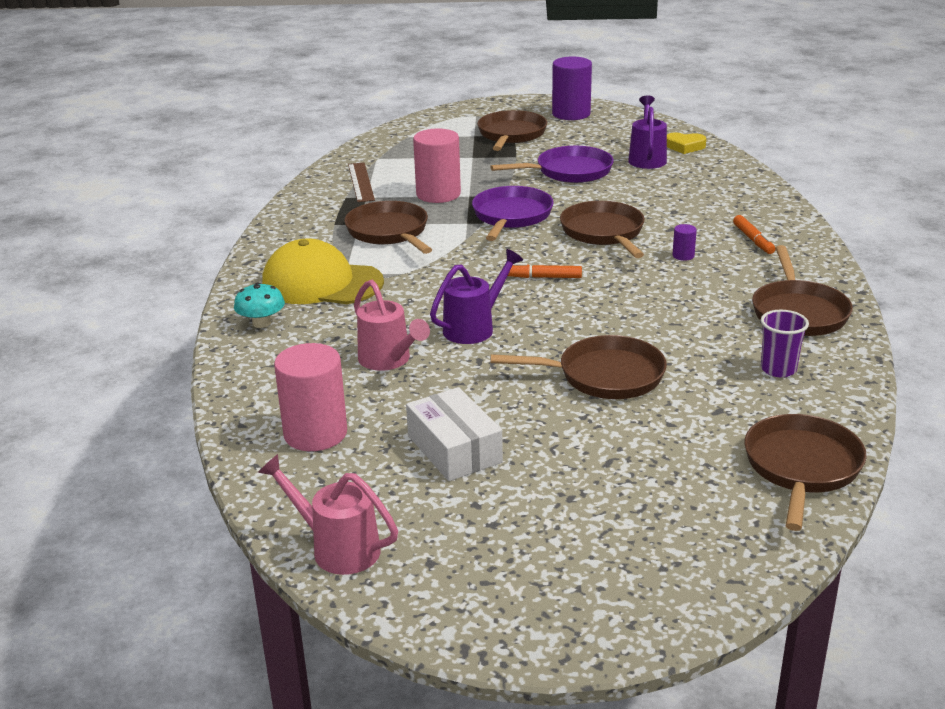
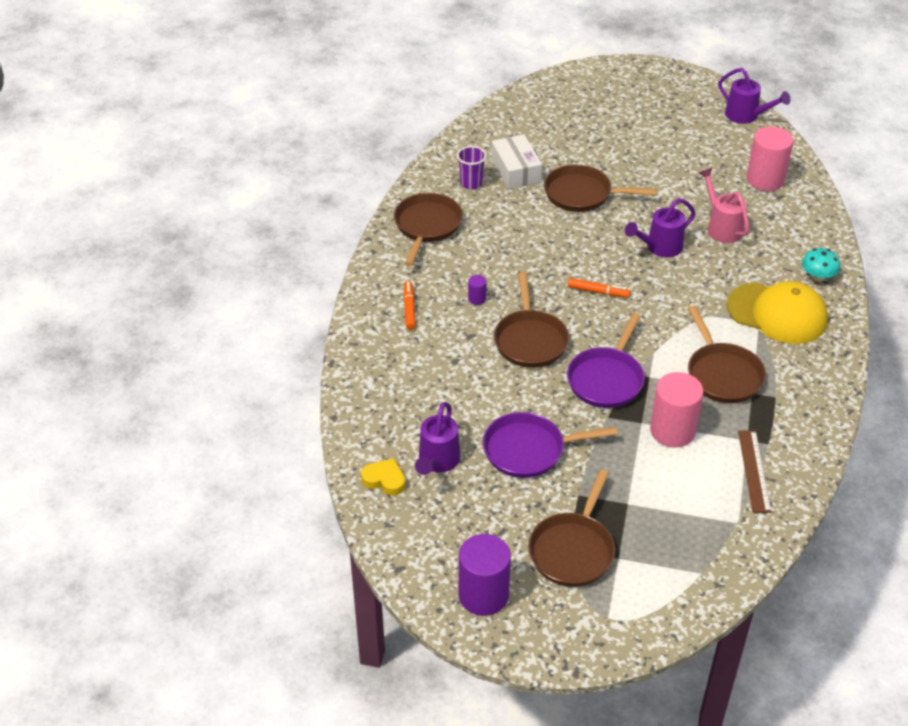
camera: 170 degrees left, 15 degrees up
pink watering can [258,454,398,575] -> purple watering can [718,68,790,124]
white box [406,387,503,481] -> white box moved to [491,134,542,189]
brown pan [744,414,867,531] -> none

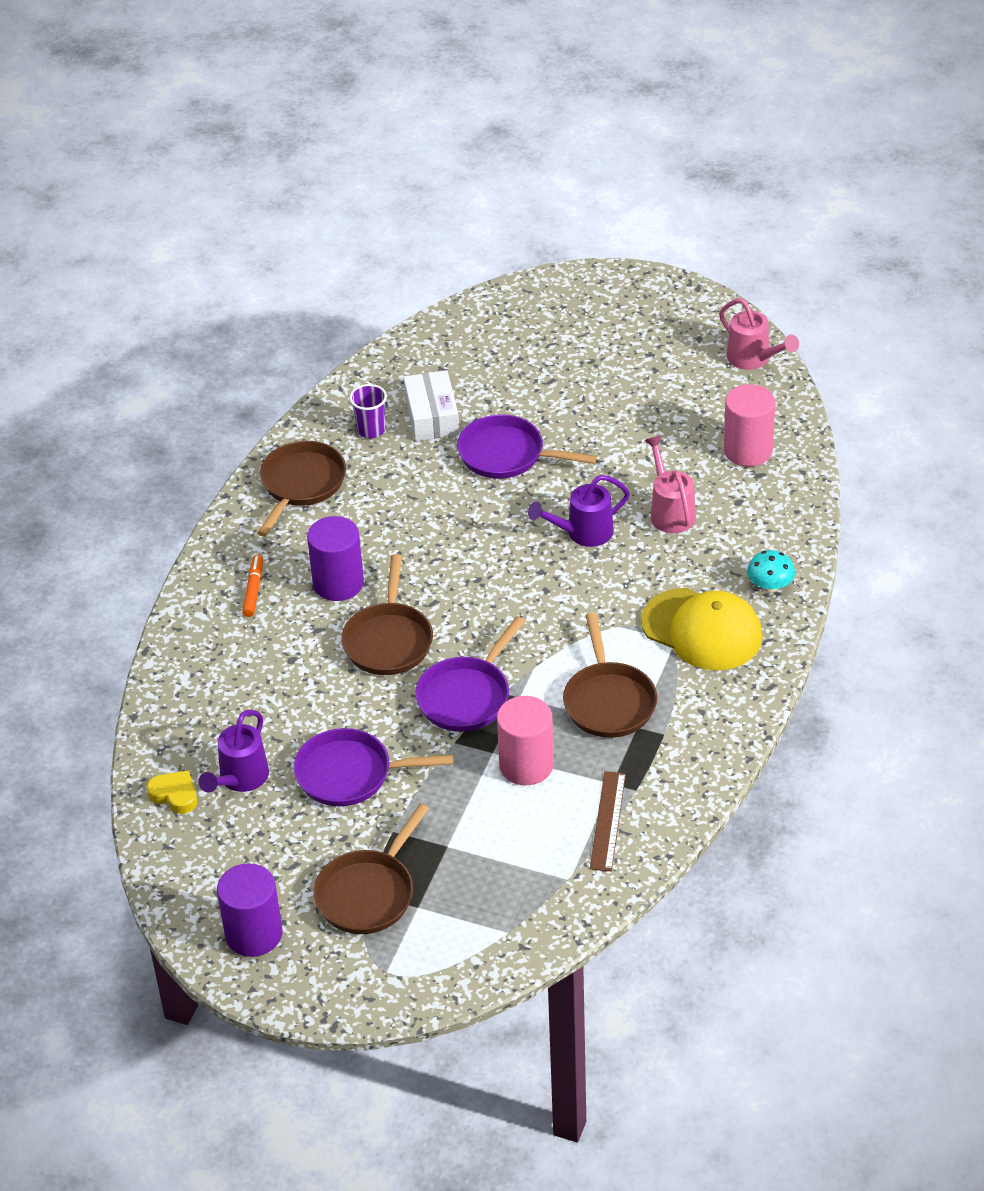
camera: 10 degrees right, 0 degrees up
purple cylinder [468,275,487,305] -> purple cylinder [307,516,364,601], size x2.29
brown pan [544,165,657,212] -> purple pan [457,414,597,479]
orange marker [568,278,630,298] -> none
purple watering can [718,68,790,124] -> pink watering can [719,298,799,370]

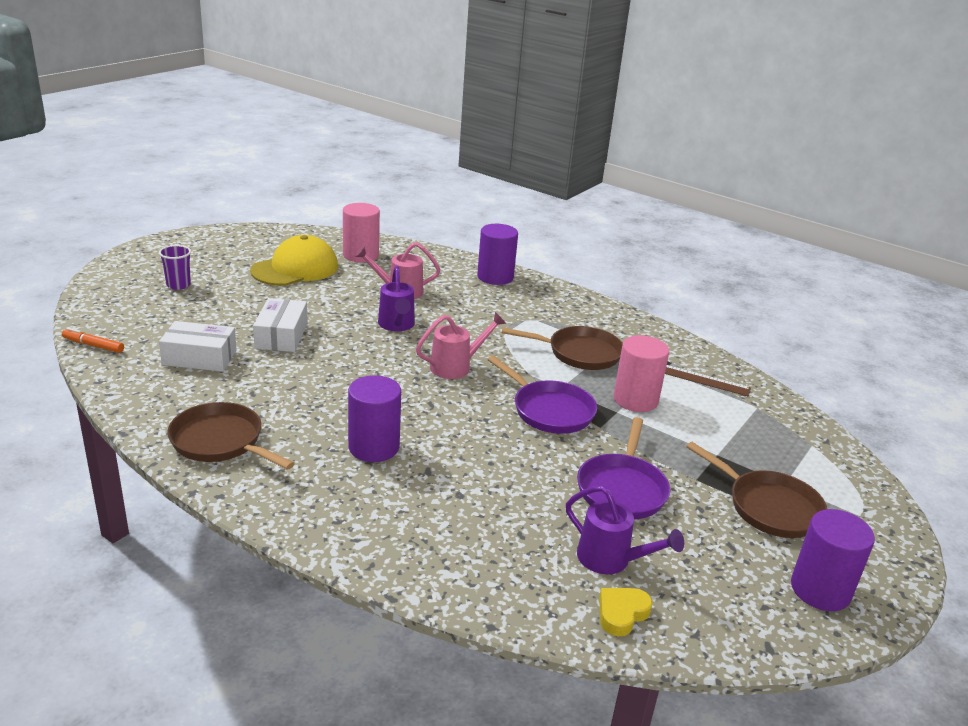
camera: 80 degrees left, 15 degrees down
orange marker [242,555,263,617] -> orange marker moved to [62,328,124,353]
brown pan [341,554,433,675] -> none
purple cup [349,384,387,438] -> purple cup moved to [159,245,191,290]
purple pan [457,414,597,479] -> white box [253,298,308,352]
yellow cap [641,588,763,670] -> yellow cap moved to [250,235,338,286]
pink watering can [719,298,799,370] -> pink watering can moved to [416,312,506,379]
turquoise mushroom [747,550,795,592] -> purple cylinder [477,224,518,285]

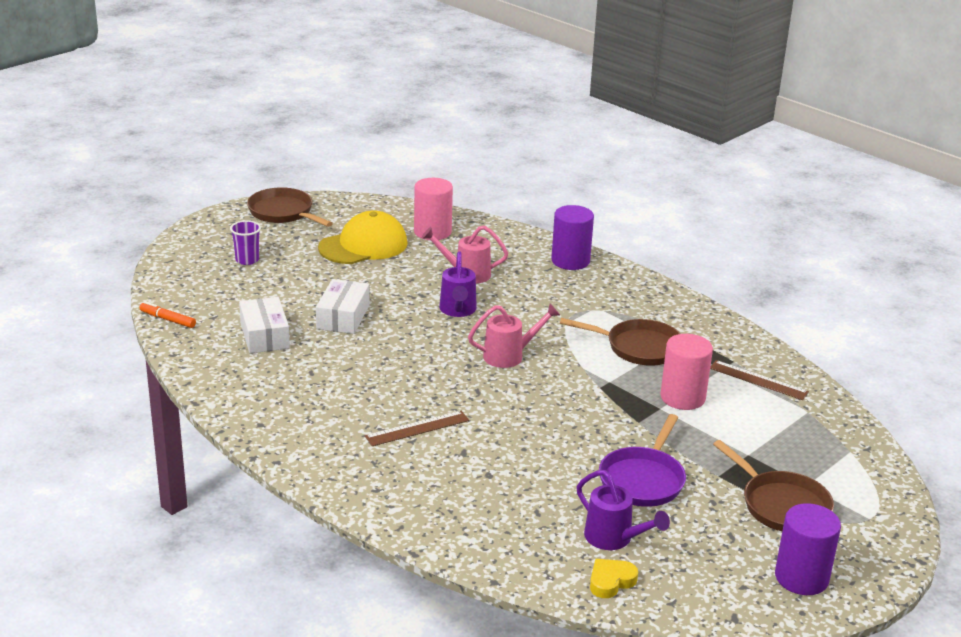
camera: 10 degrees right, 0 degrees up
white box [159,321,237,372] -> white box turned 60 degrees clockwise [239,297,290,353]
brown pan [167,402,295,470] -> brown pan moved to [247,187,333,227]
purple cylinder [348,375,401,462] -> brown ruler [365,411,469,446]
purple pan [487,356,597,434] -> none

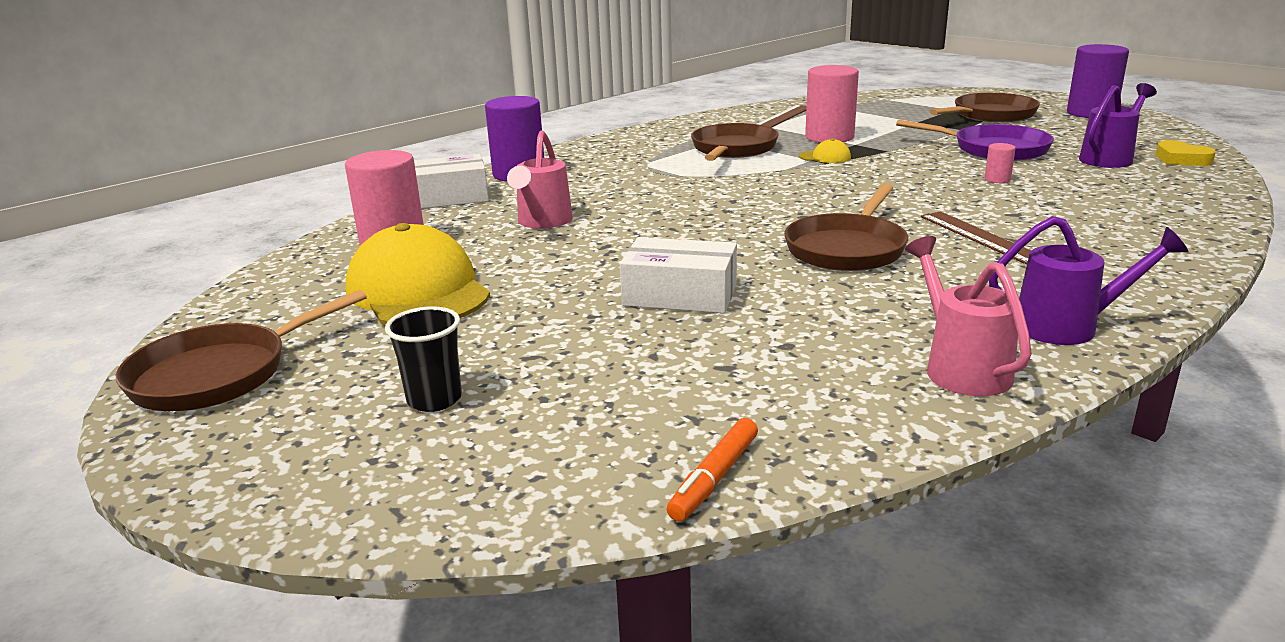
camera: 85 degrees left, 5 degrees down
purple cup [230,220,261,265] -> black cup [385,306,462,412]
white box [239,297,290,353] -> white box moved to [414,154,489,209]
purple watering can [439,251,477,317] -> purple watering can moved to [989,216,1188,345]
pink watering can [468,304,560,368] -> pink watering can moved to [905,236,1032,396]
none -> brown pan [784,184,908,271]
none -> yellow cap [799,138,851,163]
none -> pink cylinder [985,143,1016,183]

